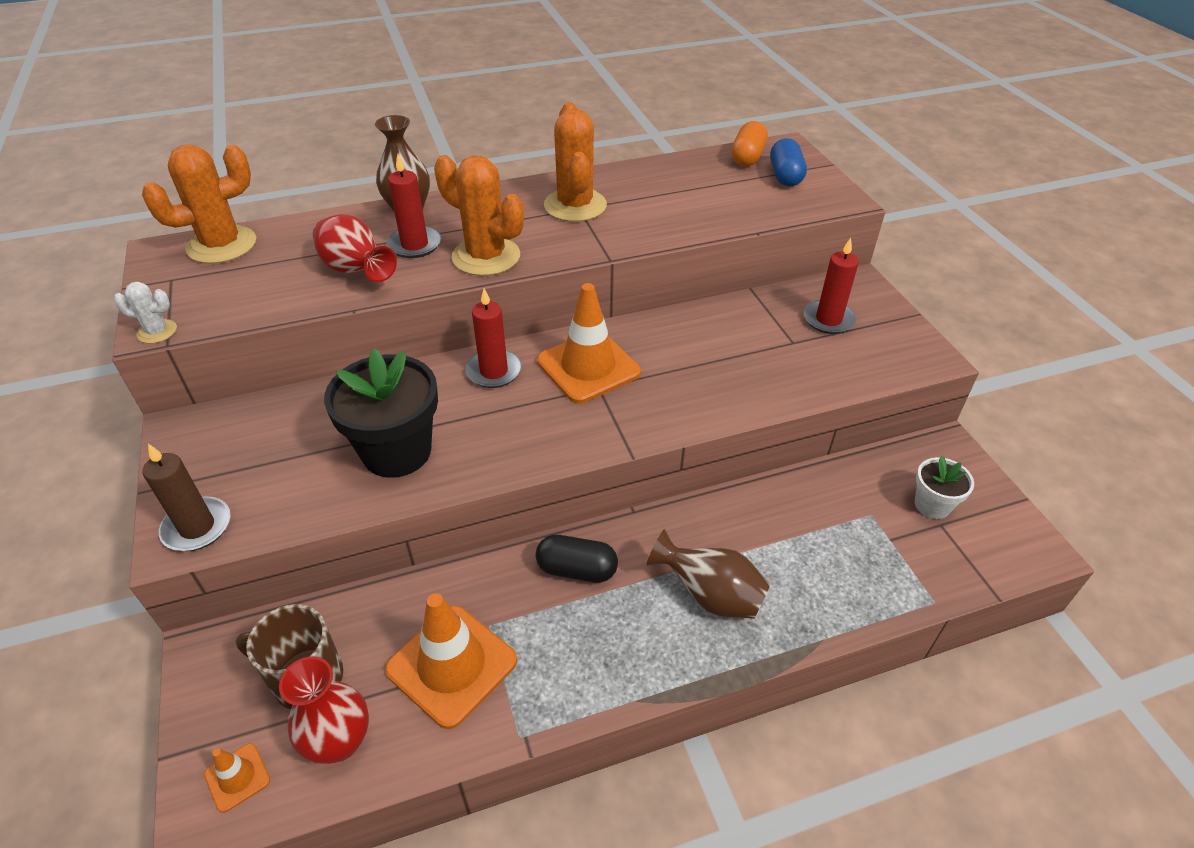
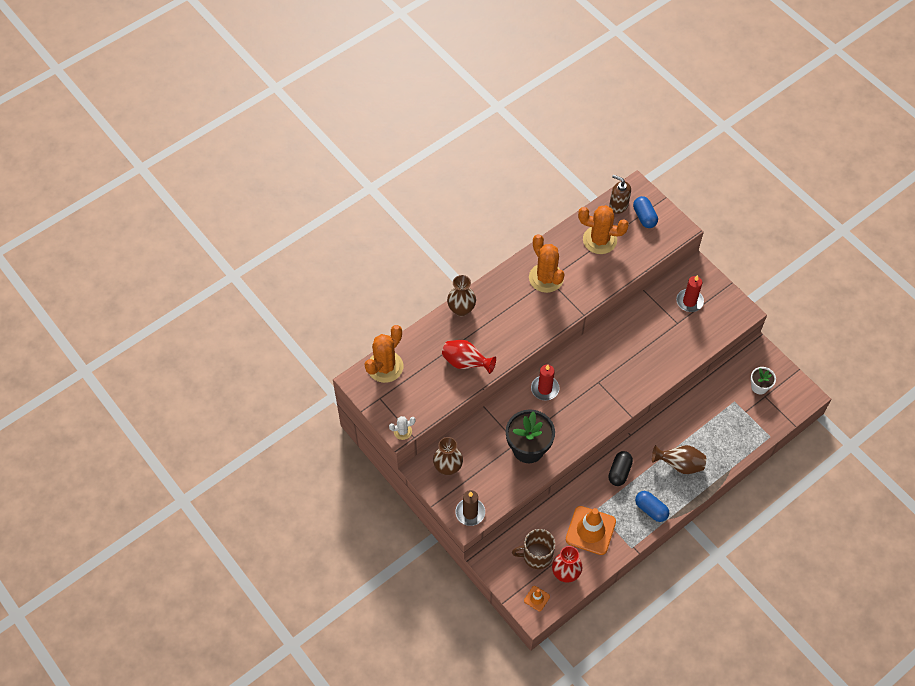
camera: 20 degrees left, 15 degrees up
red candle [387,154,441,258] -> none
orange cactus [434,155,524,276] -> orange cactus moved to [578,205,629,254]
black capsule [536,535,618,583] -> black capsule turned 60 degrees counterclockwise [608,451,633,486]
orange traffic cone [537,283,641,403] -> none
orange capsule [731,121,768,166] -> brown soap dispenser [609,175,631,214]
none -> brown vase [433,437,463,475]
none -> blue capsule [635,491,669,522]

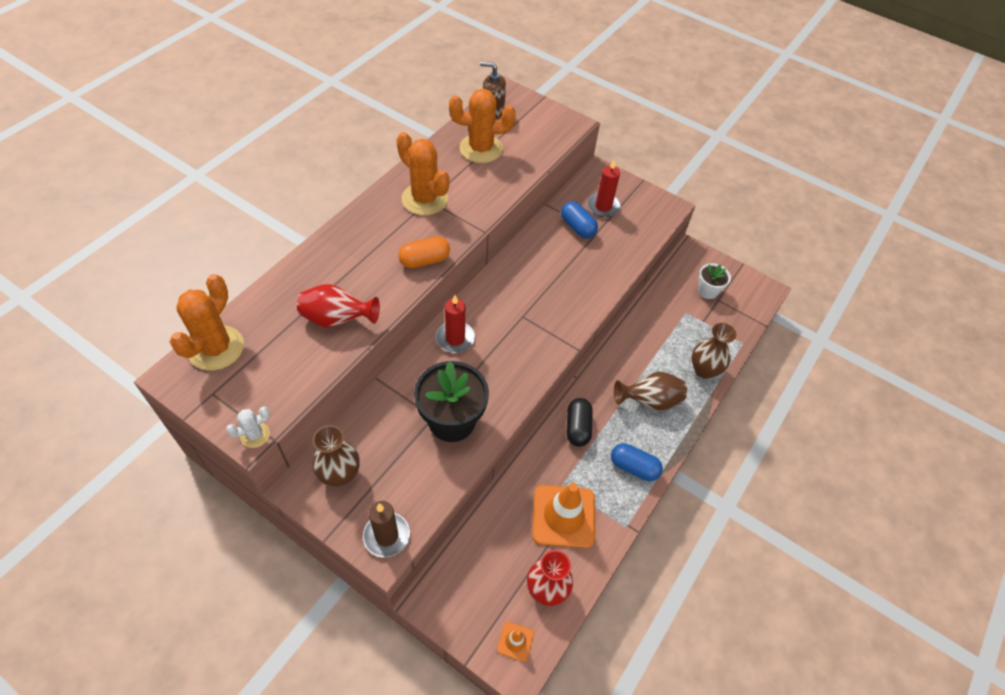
camera: 20 degrees left, 5 degrees down
brown vase [447,275,476,316] -> brown vase moved to [692,323,736,379]
brown mug [512,529,555,569] -> none
blue capsule [633,196,658,228] -> blue capsule moved to [561,201,598,238]
none -> orange capsule [398,236,450,268]

